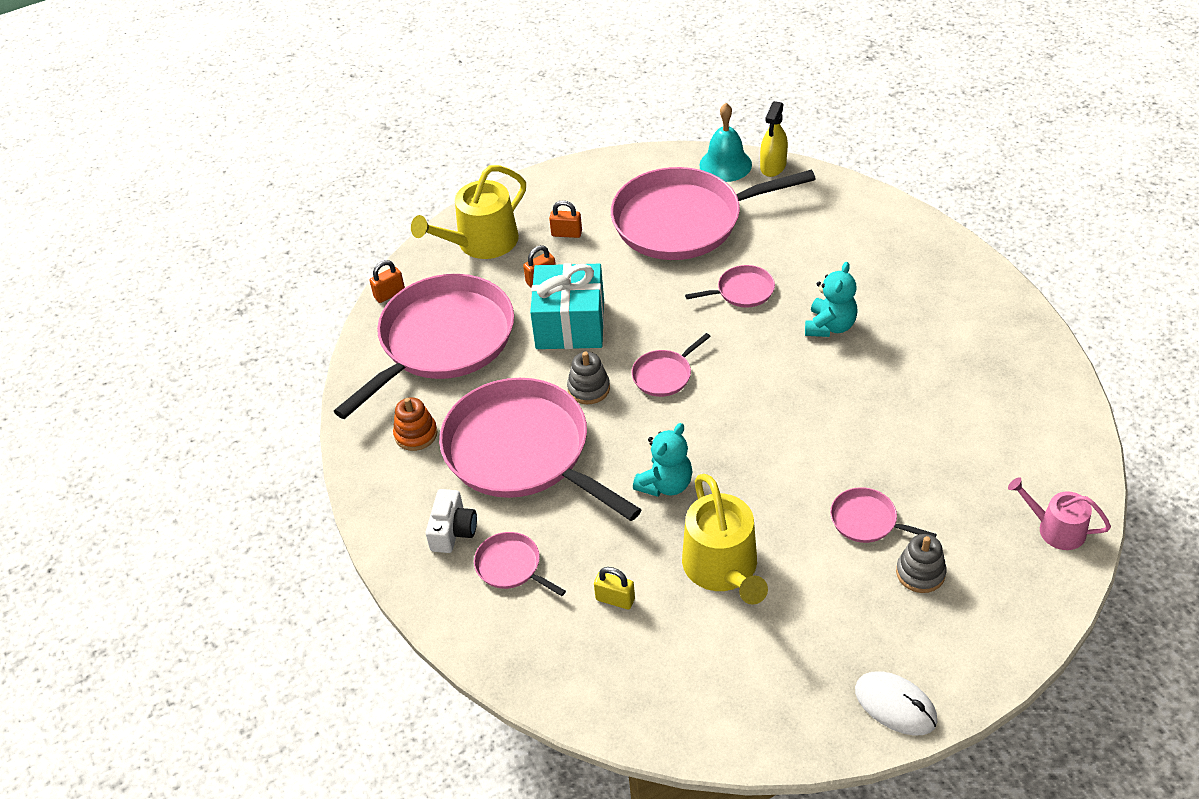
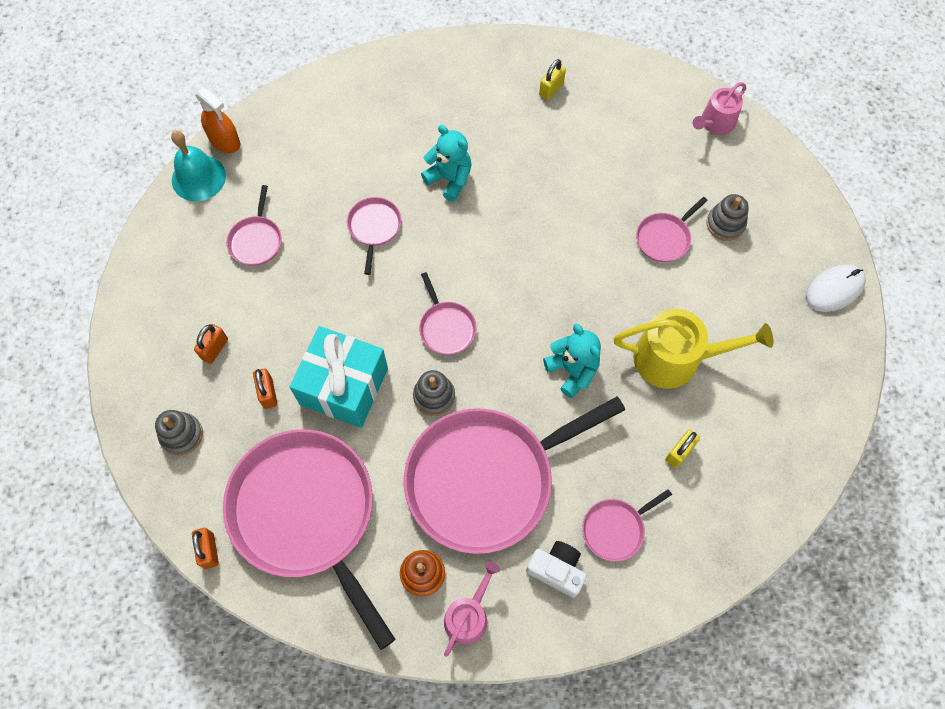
camera: 75 degrees left, 20 degrees up
yellow watering can [411,165,526,259] -> grey stacking toy [155,410,203,456]
pink pan [611,167,816,260] -> pink pan [226,185,282,266], size x0.42
yellow spray bottle [760,101,788,177] -> orange spray bottle [195,87,240,153]
none -> pink watering can [444,561,500,657]
none -> yellow padlock [539,59,566,100]

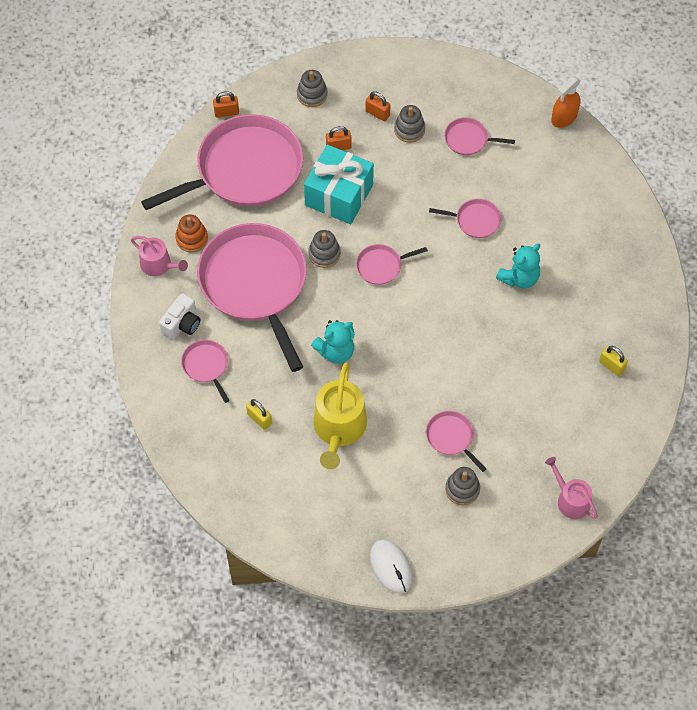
camera: 95 degrees right, 5 degrees down
turquoise bell [171,131,226,201] -> none
none -> grey stacking toy [394,105,425,143]

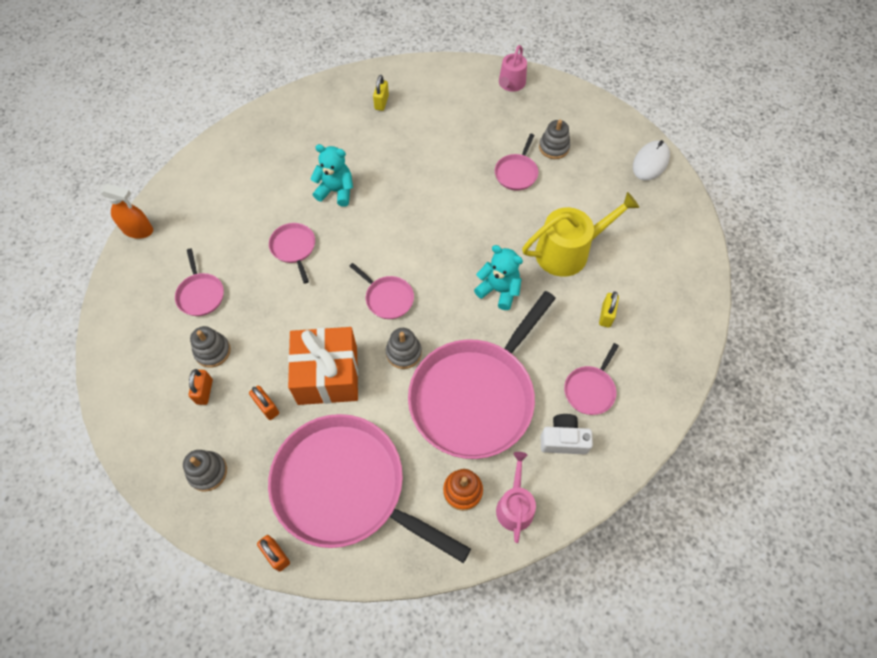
camera: 120 degrees left, 0 degrees up
turquoise gift [304,145,374,224] -> orange gift [288,327,358,405]

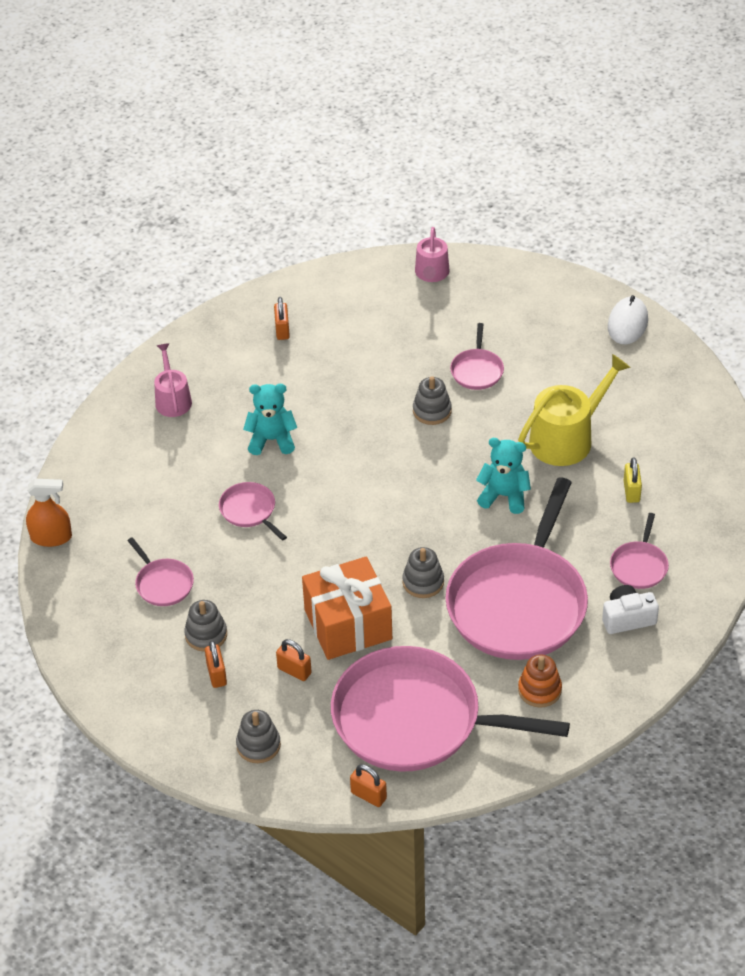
camera: 15 degrees left, 15 degrees down
pink pan [349,263,414,319] -> none
yellow padlock [373,75,389,111] -> orange padlock [274,297,290,340]
pink watering can [496,452,536,543] -> pink watering can moved to [154,343,192,417]
grey stacking toy [539,120,570,159] -> grey stacking toy moved to [413,376,452,425]

